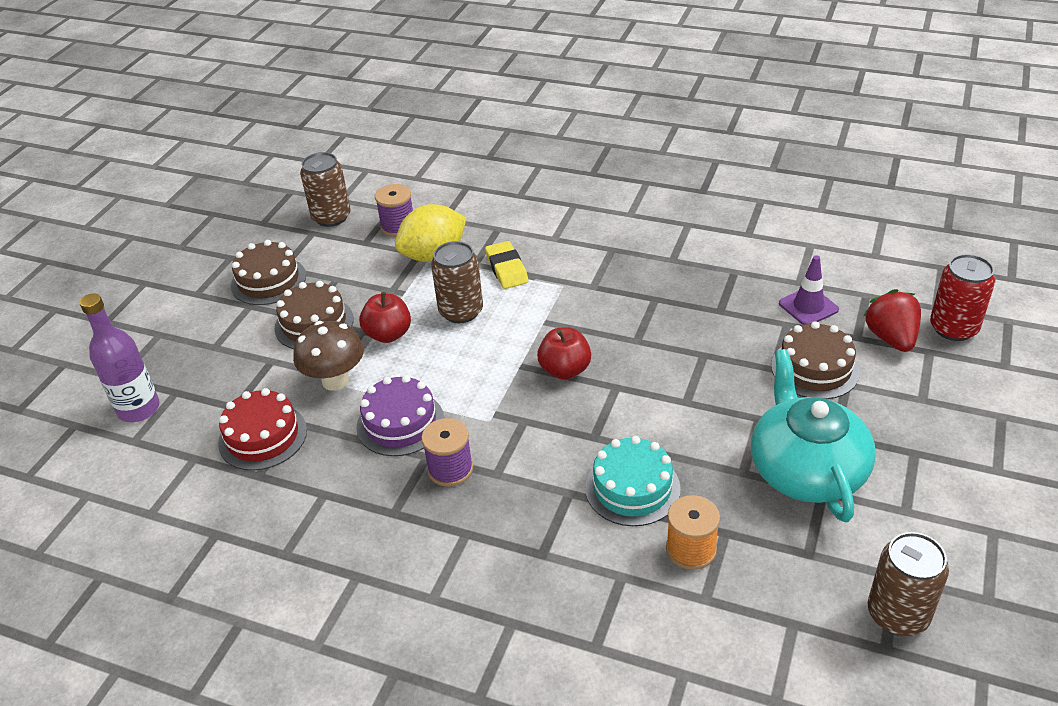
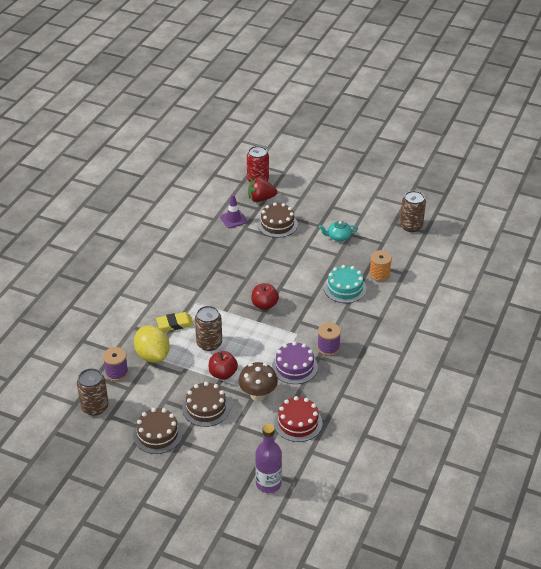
camera: 90 degrees left, 0 degrees up
turquoise teapot [751,349,876,523] -> turquoise teapot [319,221,358,241], size x0.47

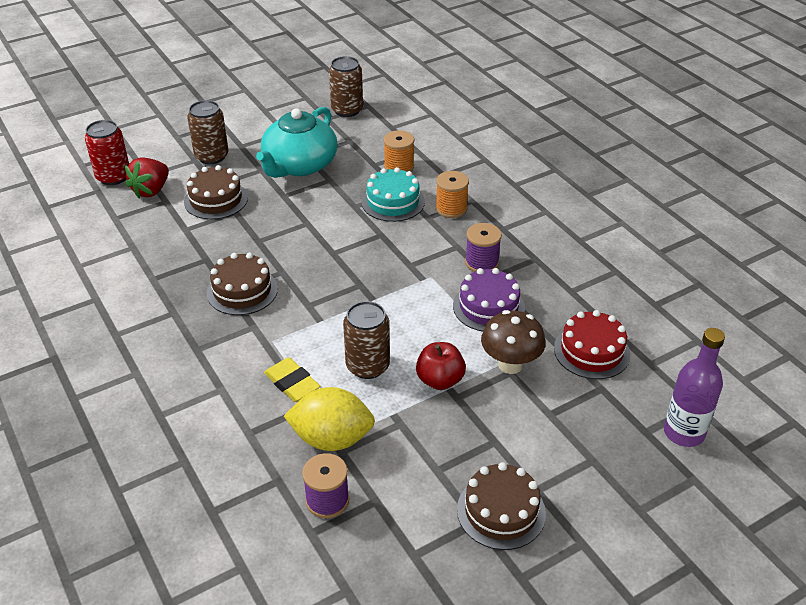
camera: 55 degrees left, 0 degrees up
brown can [77,368,109,416] -> brown can moved to [187,100,229,164]
yellow eraser [156,312,194,331] -> yellow eraser turned 60 degrees counterclockwise [264,357,320,402]
brown cake [182,382,230,427] -> brown cake moved to [207,253,278,315]
purple traffic cone [220,194,248,228] -> none
red apple [251,283,279,310] -> none
turquoise teapot [319,221,358,241] -> turquoise teapot [256,107,337,178], size x2.11
none -> orange spool [436,171,469,218]

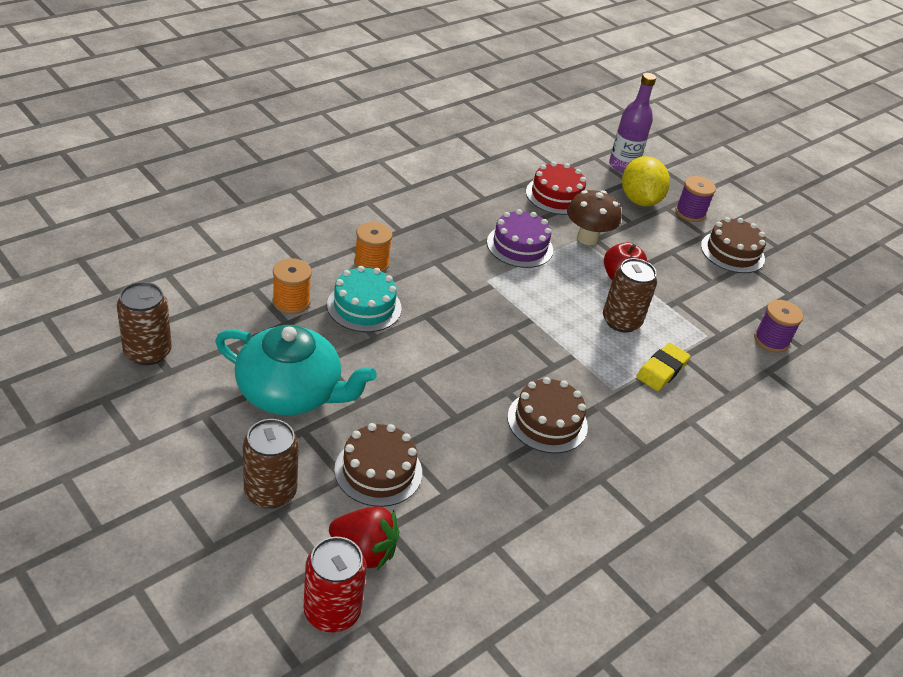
camera: 105 degrees left, 0 degrees up
yellow lemon [284,387,375,451] -> yellow lemon moved to [622,156,670,206]
purple spool [465,223,502,272] -> purple spool moved to [675,176,716,222]

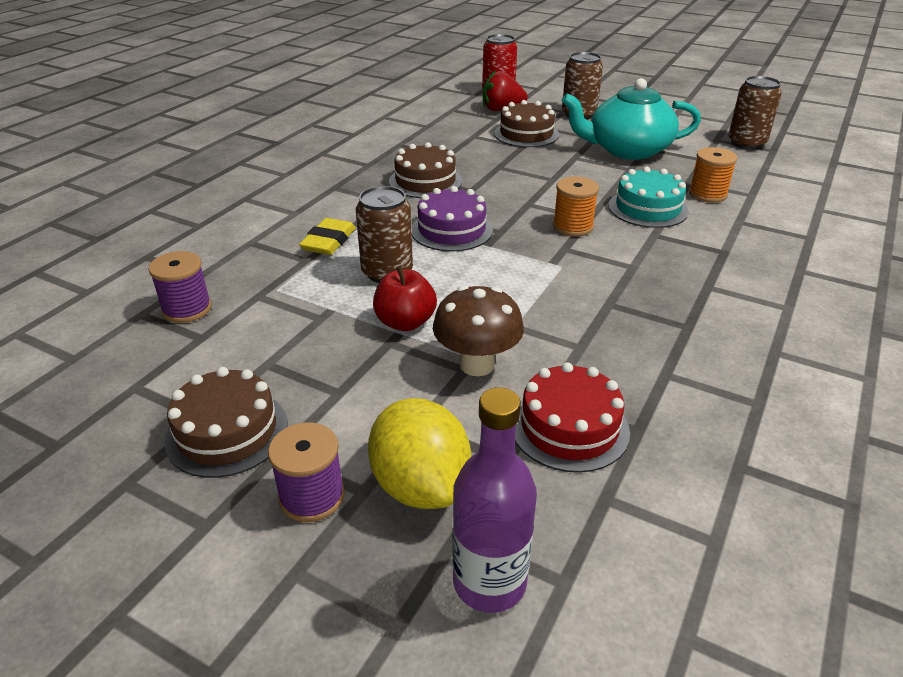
camera: 165 degrees right, 5 degrees down
orange spool [354,222,393,272] -> orange spool moved to [553,177,599,236]
purple cake [487,209,553,268] -> purple cake moved to [411,186,493,252]

